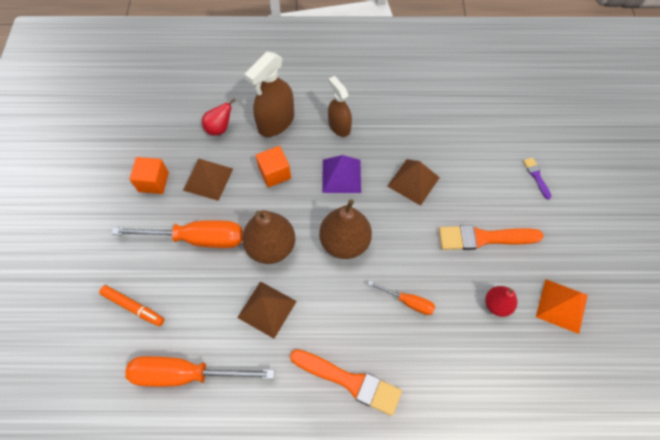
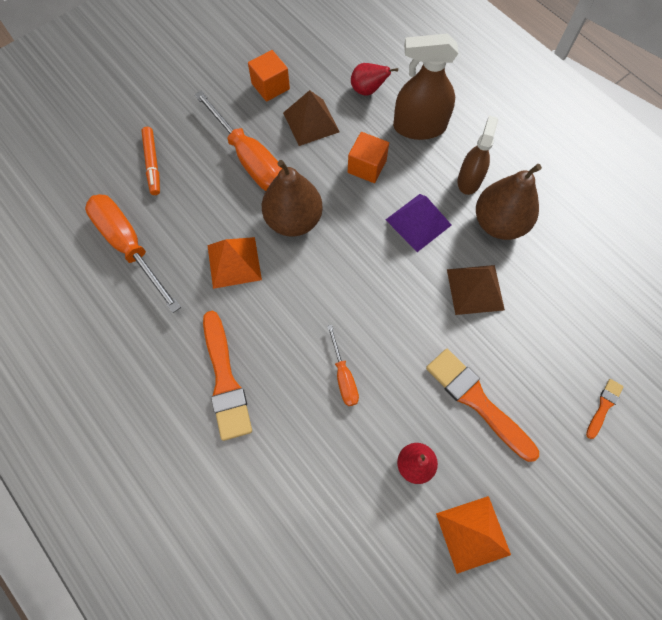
camera: 50 degrees right, 5 degrees up
brown pyramid [237,281,297,338] -> orange pyramid [207,237,262,289]
brown pear [319,199,372,259] -> brown pear moved to [476,164,542,240]
purple brush [523,158,551,200] -> orange brush [586,379,624,439]

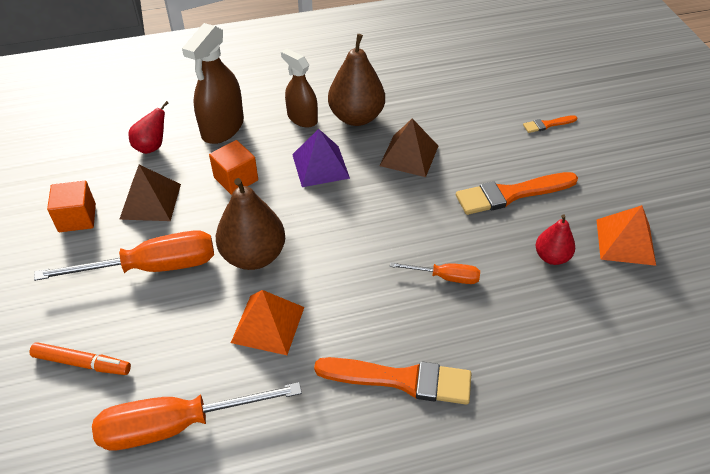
camera: 65 degrees left, 20 degrees down
orange brush [586,379,624,439] -> orange brush turned 75 degrees counterclockwise [523,115,577,133]

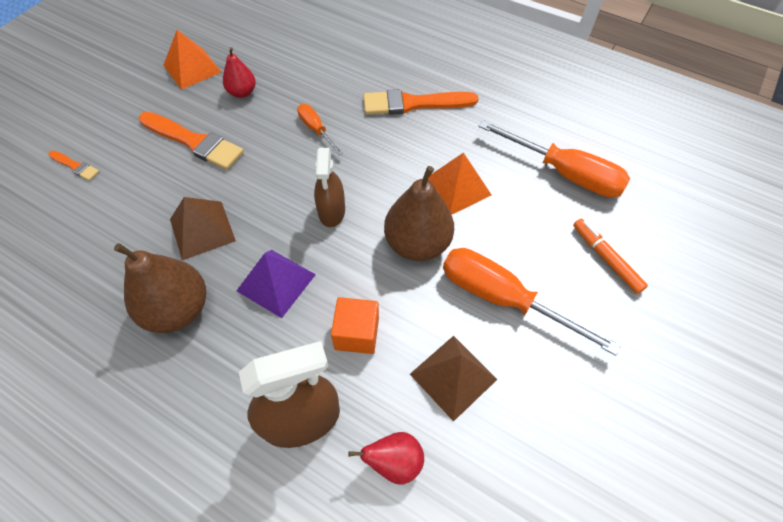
camera: 135 degrees left, 10 degrees up
orange cube [47,181,96,232] -> none
brown spray bottle [281,49,318,127] -> brown spray bottle moved to [314,148,345,227]
orange brush [314,357,471,405] -> orange brush turned 60 degrees counterclockwise [363,89,479,115]

